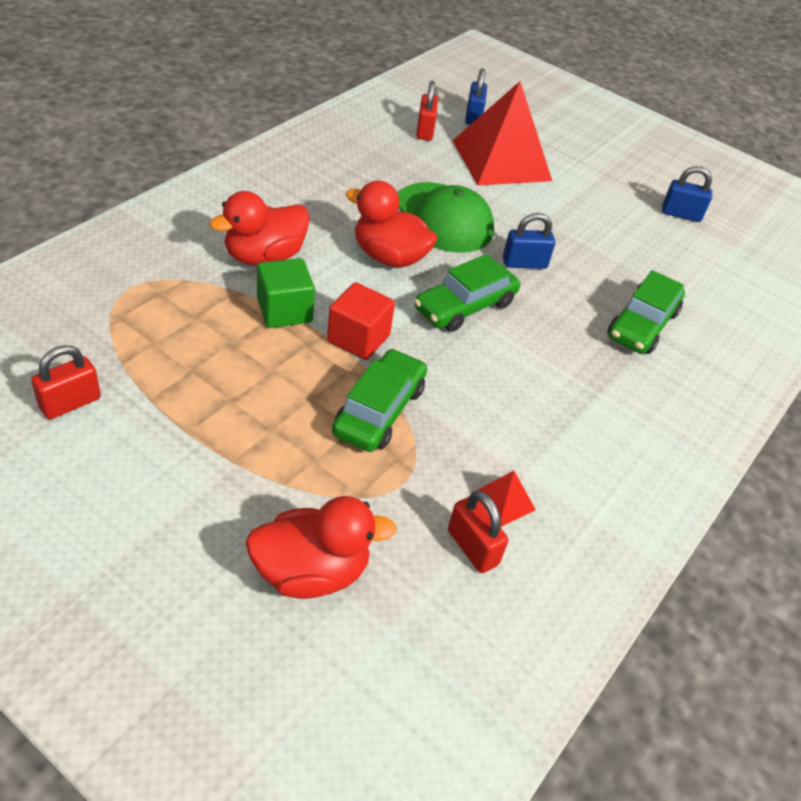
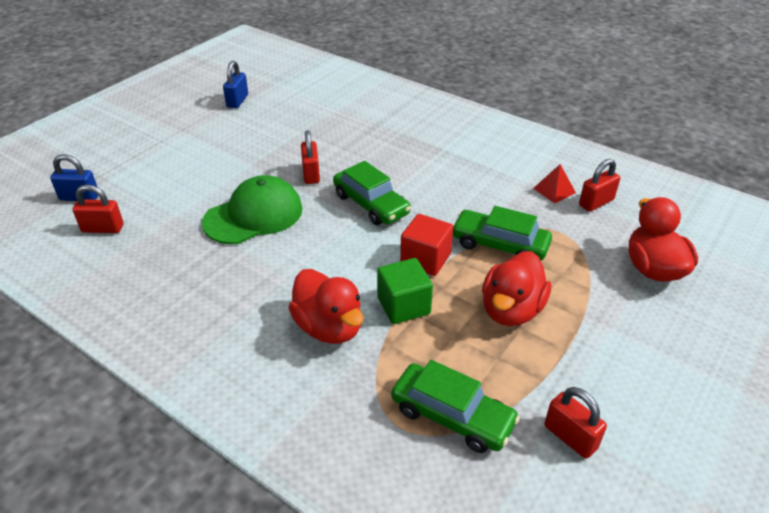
camera: 85 degrees left, 5 degrees down
red duck [346,180,438,268] -> red duck moved to [482,251,551,326]
red pyramid [452,81,552,186] -> none
blue padlock [503,213,555,269] -> red padlock [301,130,320,184]
green car [608,270,685,354] -> green car moved to [391,360,520,453]

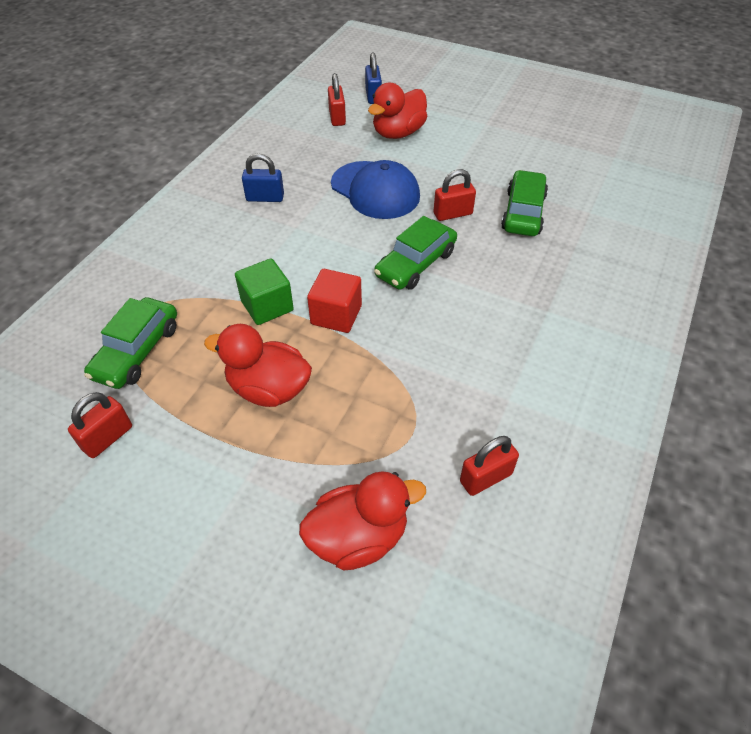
camera: 80 degrees right, 10 degrees up
green cap [202,175,303,244] -> blue cap [331,160,420,219]
blue padlock [223,61,248,108] -> blue padlock moved to [242,153,284,202]
red duck [288,269,364,344] -> red duck moved to [368,83,427,139]
green car [452,206,552,261] -> green car moved to [501,170,548,236]
red pyramid [533,164,576,203] -> none
red padlock [579,159,620,212] -> red padlock turned 75 degrees counterclockwise [460,436,519,496]

